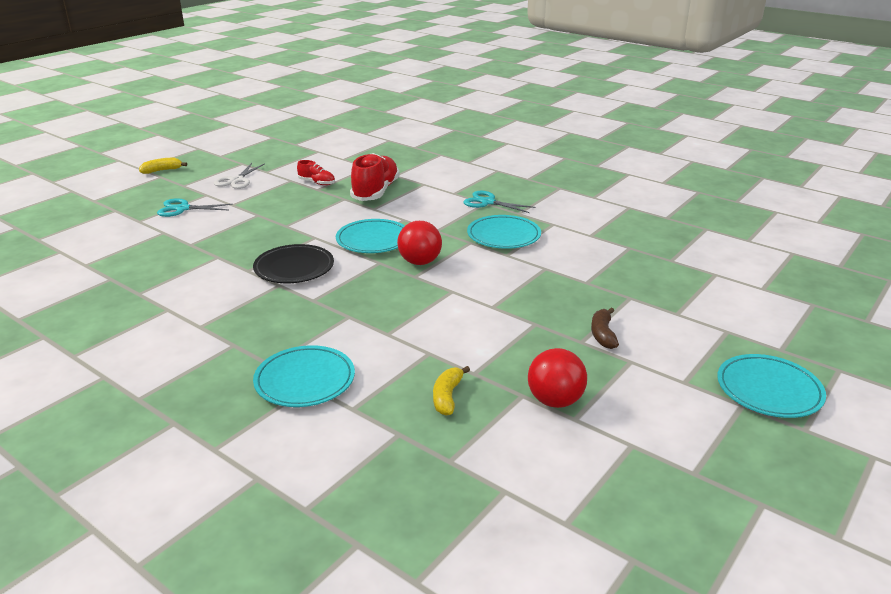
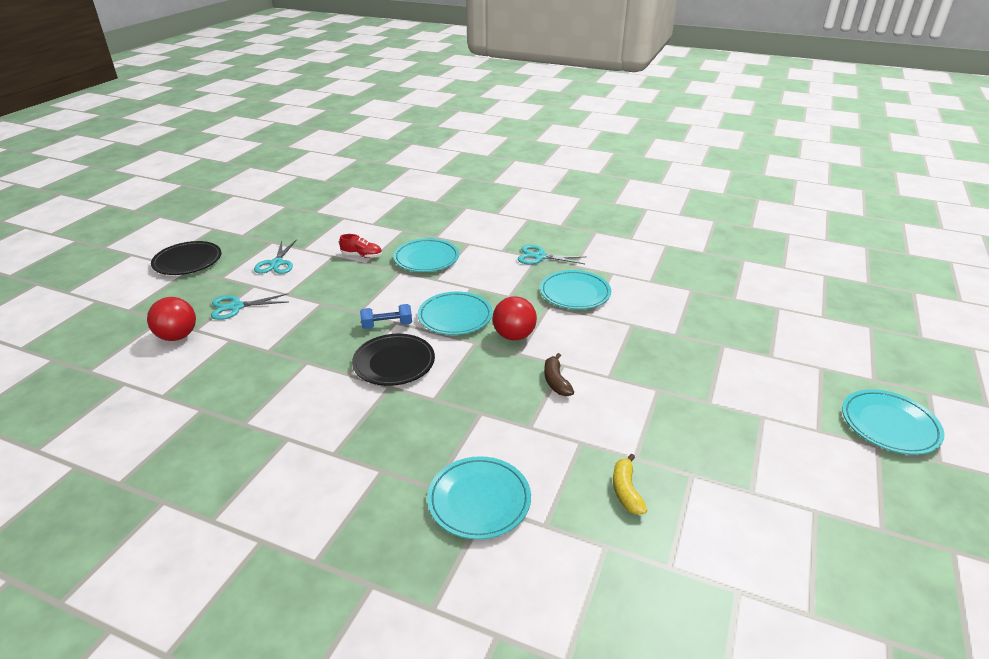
camera: 15 degrees left, 5 degrees up
yellow banana [139,158,187,174] -> black plate [151,241,221,275]
white scissors [214,163,264,189] -> turquoise scissors [254,239,297,274]
red shoe [350,153,400,201] -> turquoise plate [393,238,459,272]
red ball [528,348,587,408] -> red ball moved to [147,297,196,341]
brown banana [591,307,619,349] -> brown banana moved to [544,353,574,396]
none -> blue dumbbell [360,304,412,329]

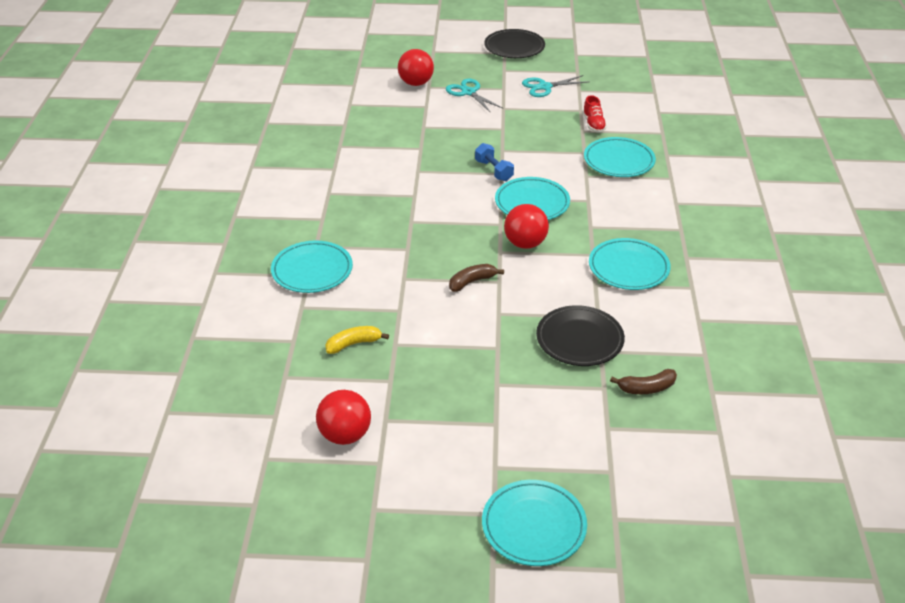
camera: 70 degrees right, 5 degrees up
black plate [352,334,435,386] -> black plate moved to [536,305,625,366]
turquoise scissors [518,245,585,265] -> none
none -> red ball [316,390,371,445]
none -> brown banana [610,369,677,394]

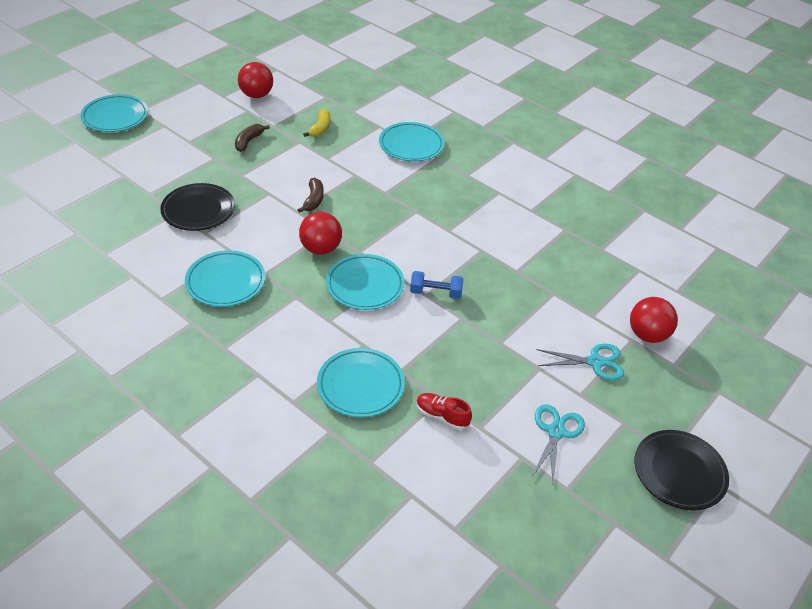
camera: 125 degrees right, 5 degrees up
brown banana [610,369,677,394] -> brown banana moved to [235,124,270,152]

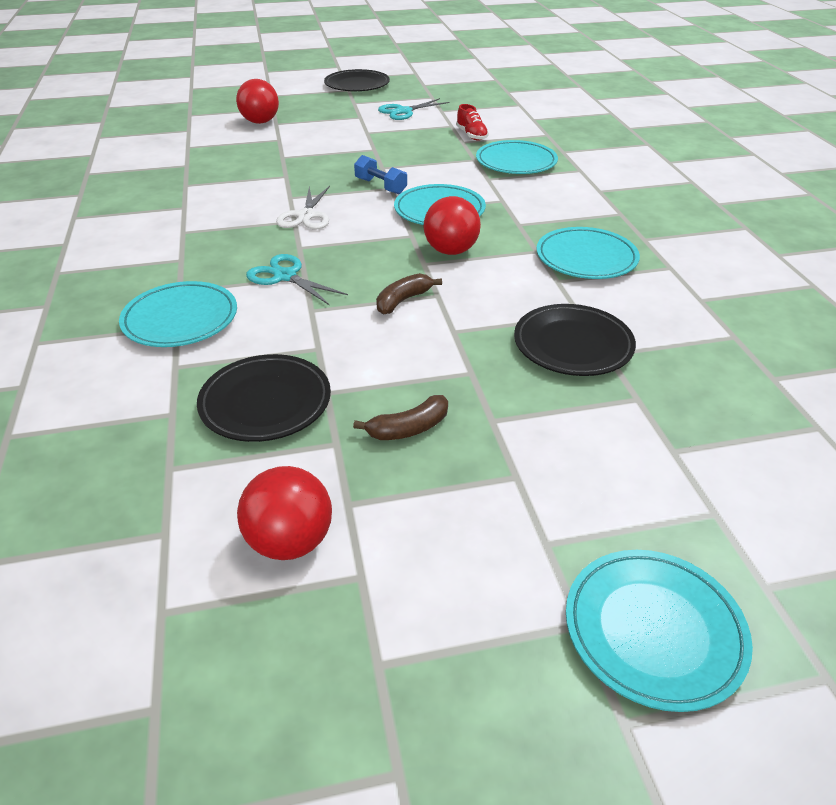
camera: 140 degrees left, 5 degrees down
yellow banana [303,109,331,137] -> black plate [197,354,331,442]
turquoise scissors [537,343,624,381] -> turquoise scissors moved to [246,254,348,305]
none -> white scissors [276,186,330,230]

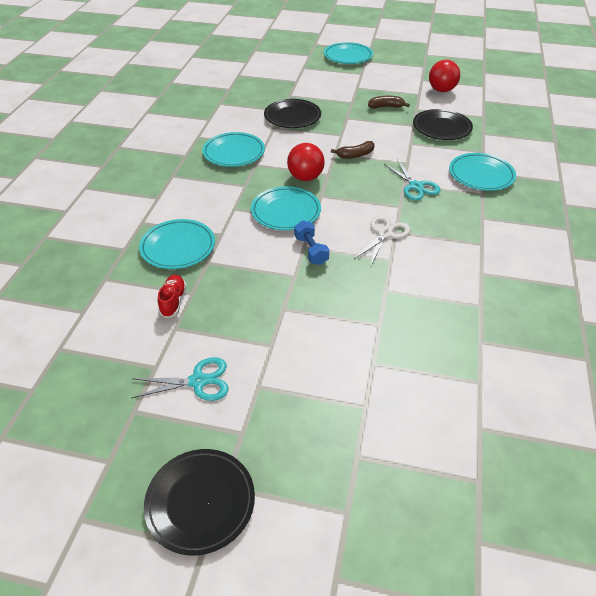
camera: 155 degrees left, 5 degrees up
red ball [236,79,279,124] -> none

